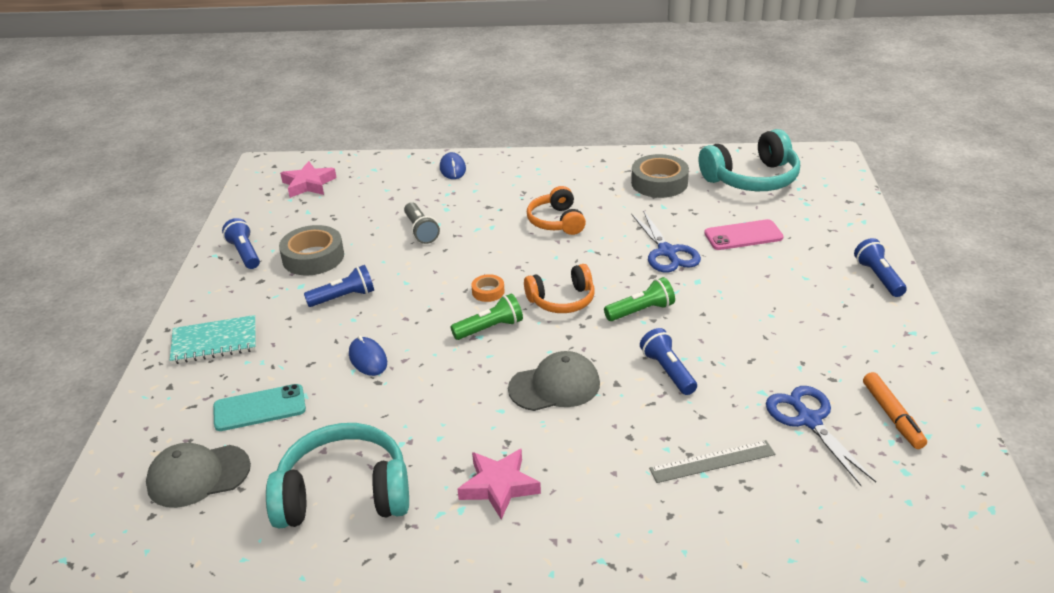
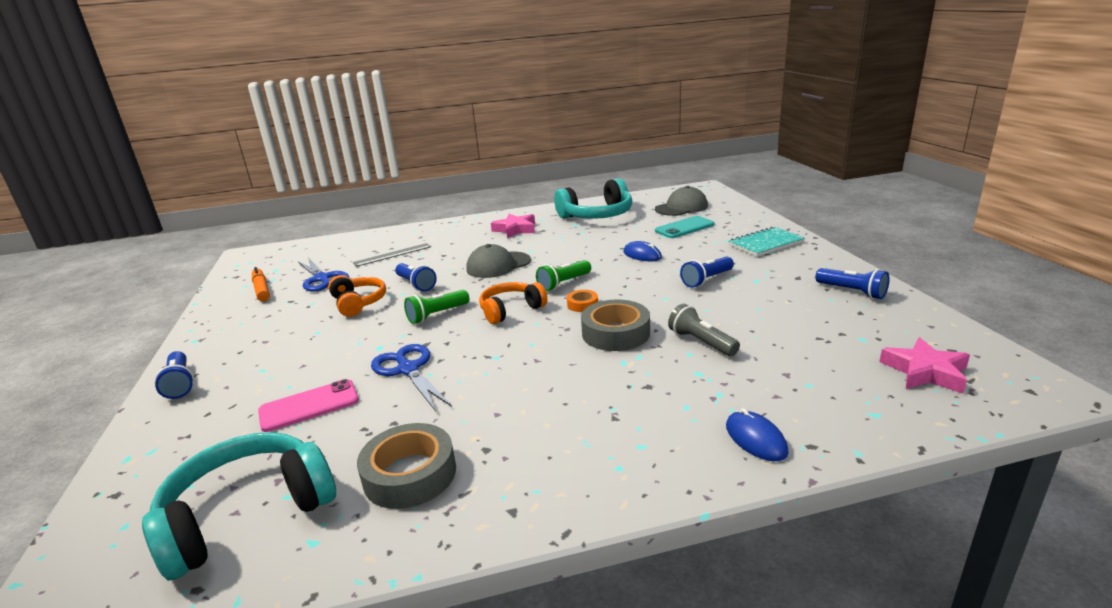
camera: 165 degrees right, 10 degrees down
grey tape [279,225,344,276] -> grey tape moved to [581,299,650,351]
orange headphones [527,186,586,235] -> orange headphones moved to [328,275,386,317]

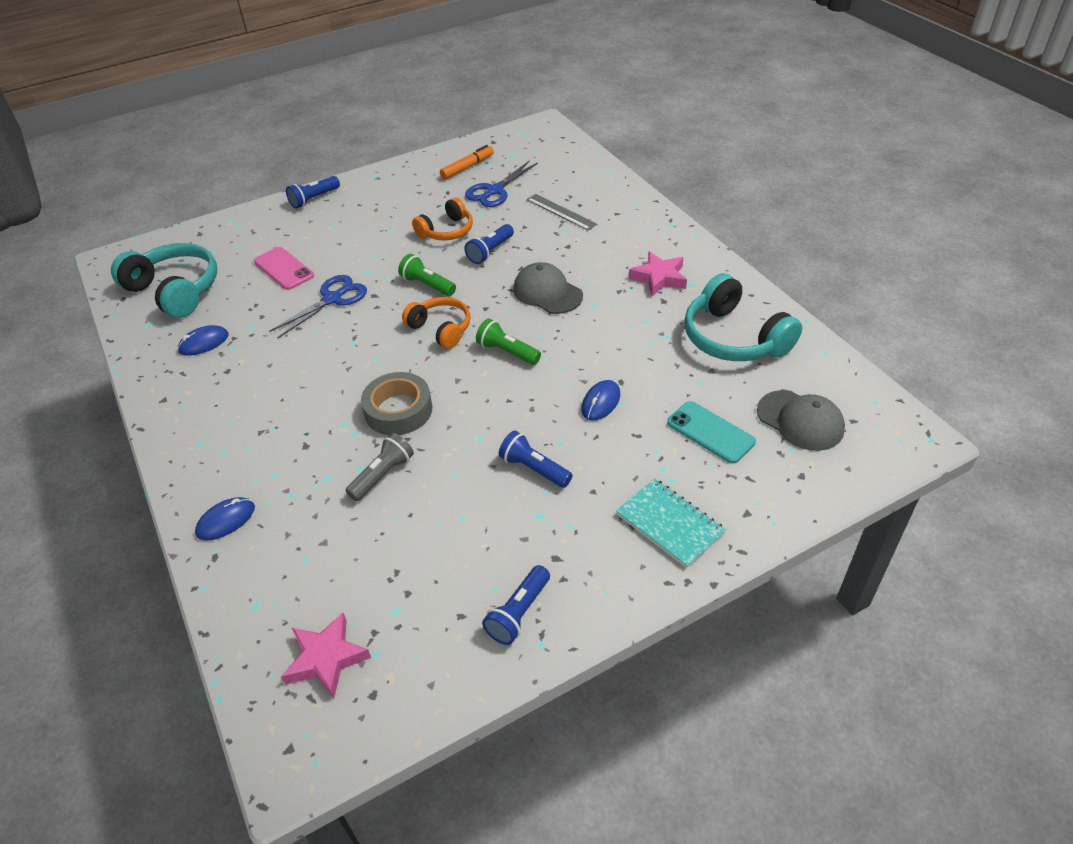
camera: 75 degrees right, 20 degrees up
grey tape [357,423,456,509] -> blue mouse [177,325,229,356]
orange tape [567,290,598,312] -> none

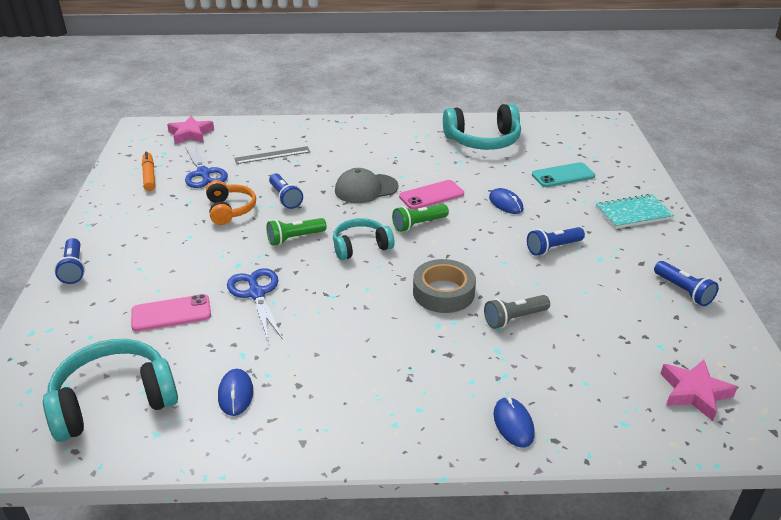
camera: 65 degrees left, 10 degrees down
grey flashlight [345,433,414,501] -> grey flashlight turned 90 degrees counterclockwise [484,295,550,329]
orange headphones [402,297,471,349] -> turquoise headphones [333,218,394,260]
pink star [629,251,687,296] -> pink star moved to [167,116,214,144]
grey cap [757,390,845,451] -> none
none -> pink phone [399,180,464,210]

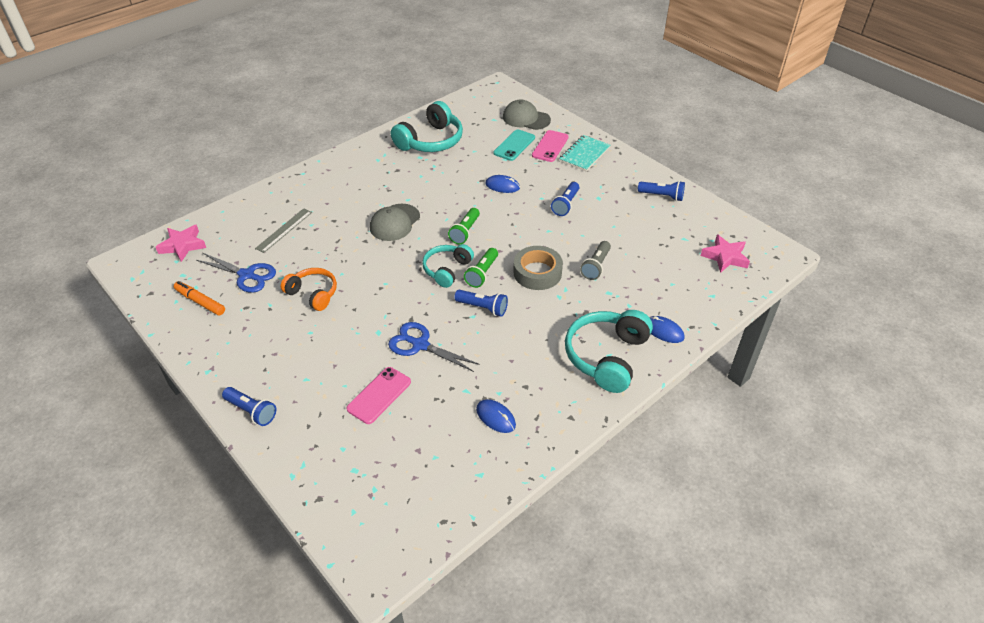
camera: 40 degrees left, 10 degrees up
turquoise headphones [43,339,178,442] -> turquoise headphones moved to [565,310,653,393]
green flashlight [267,218,327,246] -> green flashlight moved to [464,248,498,288]
blue flashlight [269,173,303,209] -> blue flashlight moved to [454,290,508,317]
pink phone [399,180,464,210] -> pink phone moved to [532,130,569,162]
none -> grey cap [503,100,551,130]

